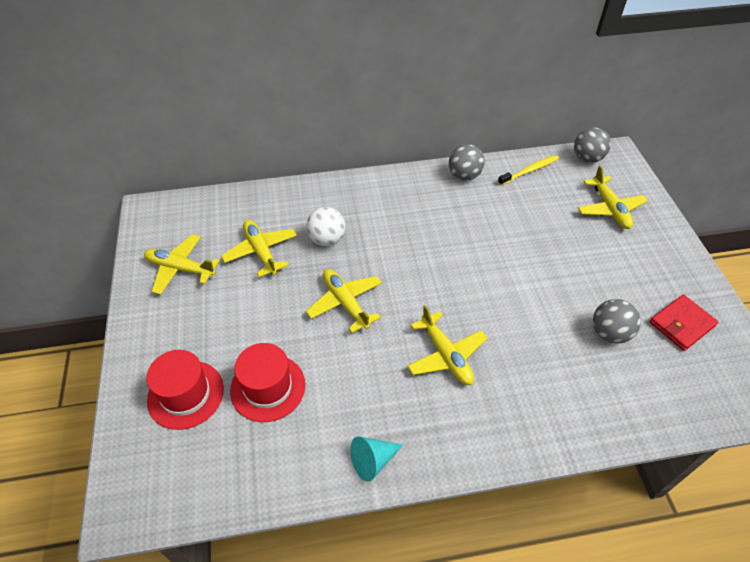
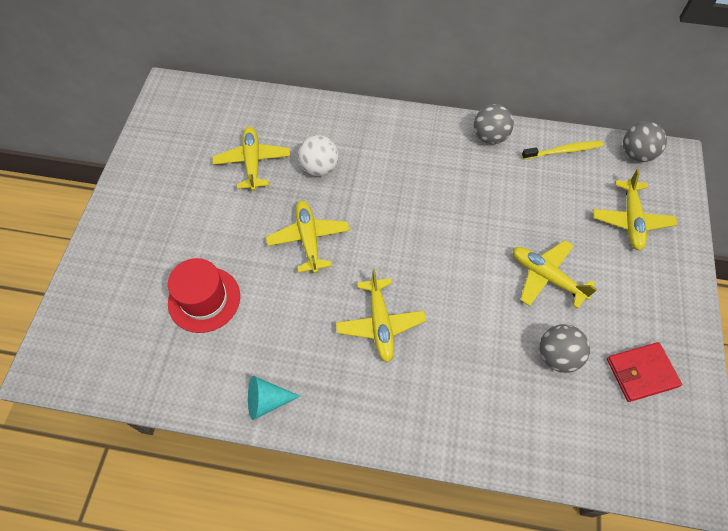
camera: 20 degrees right, 10 degrees up
yellow plane [144,234,220,295] -> yellow plane moved to [513,240,597,309]
red hat [146,350,224,430] -> none

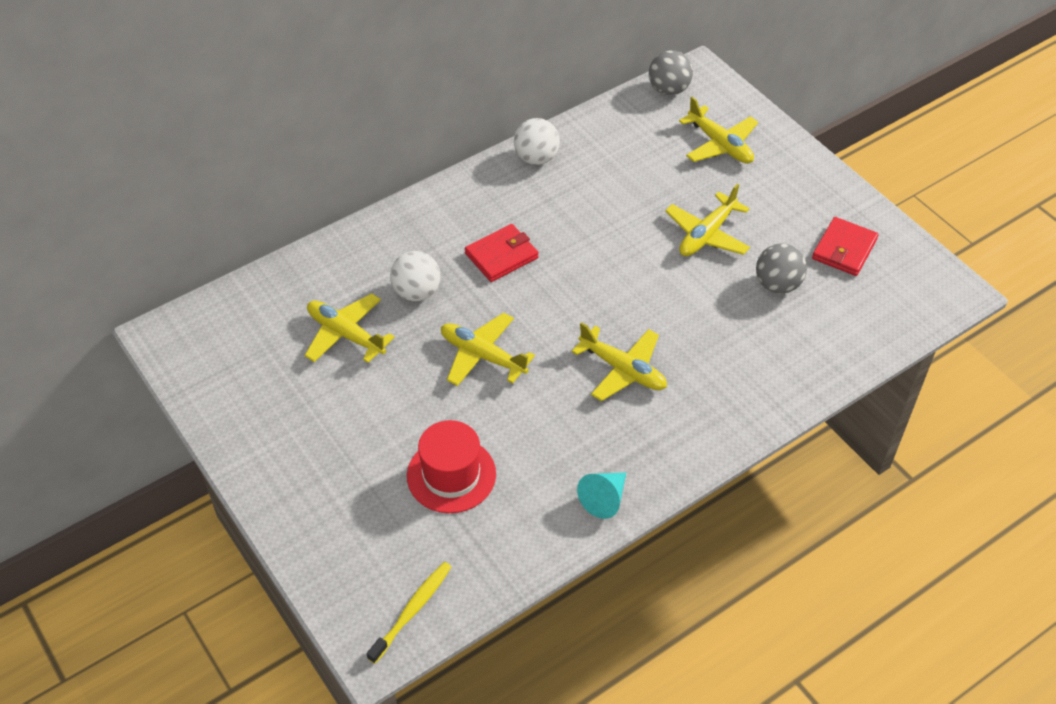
camera: 45 degrees left, 10 degrees down
grey ball [474,104,514,144] -> white ball [514,118,560,165]
yellow plane [513,240,597,309] -> yellow plane turned 45 degrees counterclockwise [665,184,750,256]
yellow toothbrush [522,141,603,160] -> yellow toothbrush moved to [367,562,451,664]
none -> red wallet [465,224,539,282]

